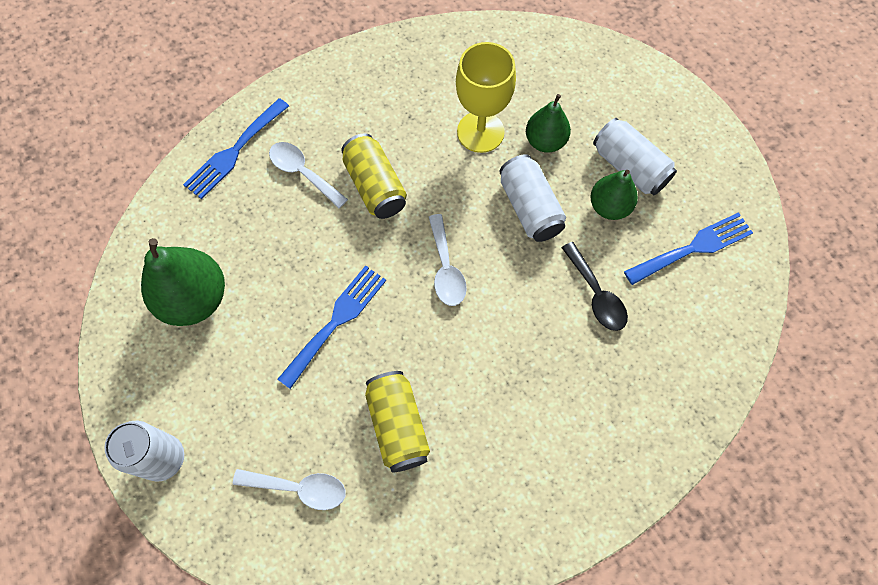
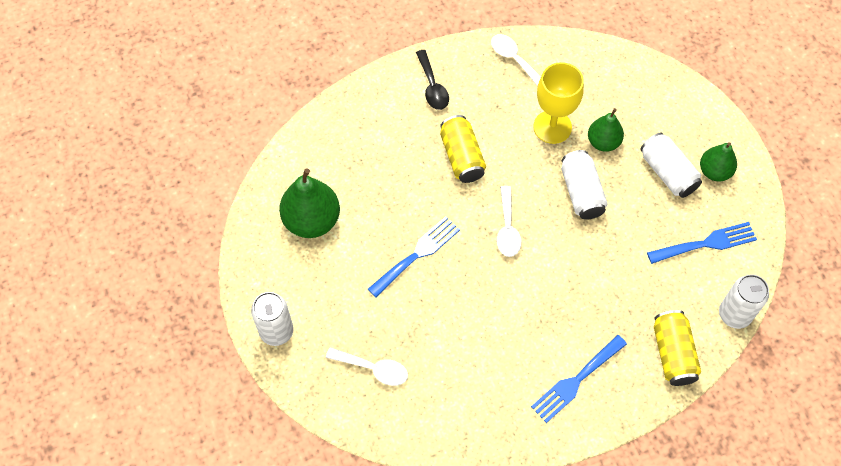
camera: 10 degrees right, 5 degrees down
blue fork [183,98,289,200] -> blue fork moved to [531,335,627,423]
white spoon [269,142,348,208] -> white spoon moved to [491,34,541,86]
yellow can [365,371,430,473] -> yellow can moved to [654,310,701,386]
black spoon [561,242,628,331] -> black spoon moved to [416,50,449,110]
green pear [590,170,638,220] -> green pear moved to [700,142,737,181]
none -> white can [719,275,769,329]

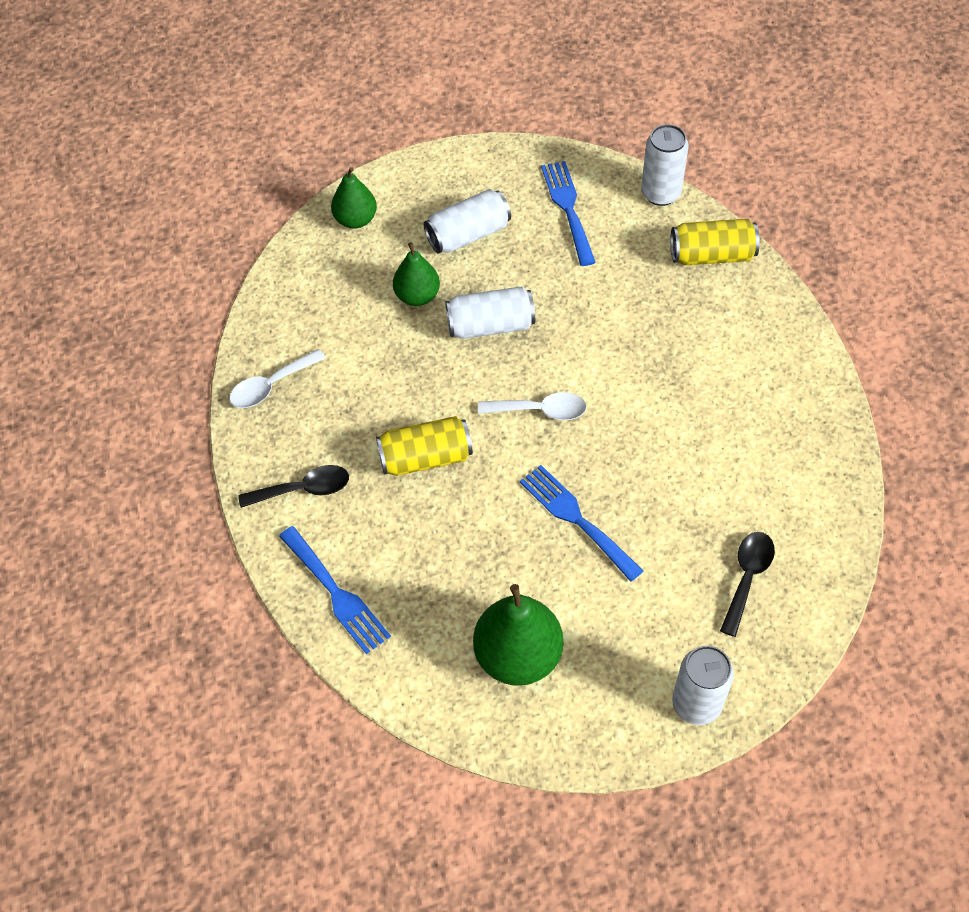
camera: 85 degrees left, 5 degrees down
white spoon [326,347,408,386] -> black spoon [720,532,775,637]
blue fork [531,335,627,423] -> blue fork moved to [279,526,391,654]
yellow goblet [533,62,584,144] -> none
green pear [700,142,737,181] -> green pear moved to [331,167,377,229]

